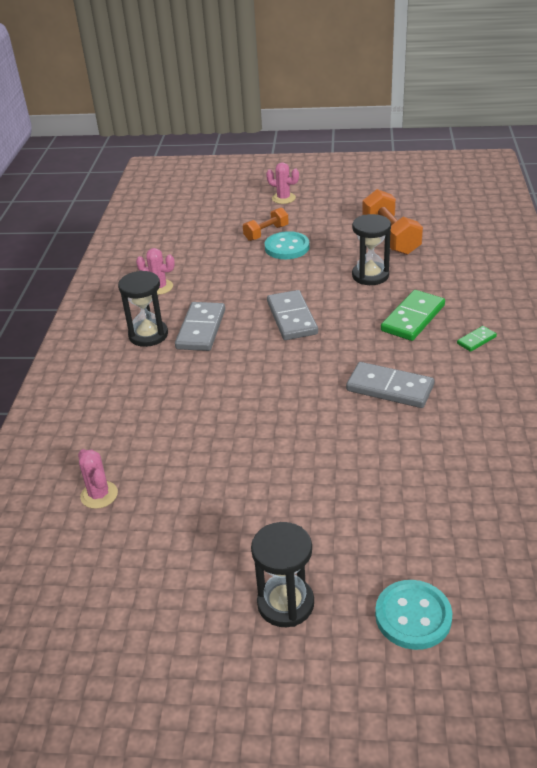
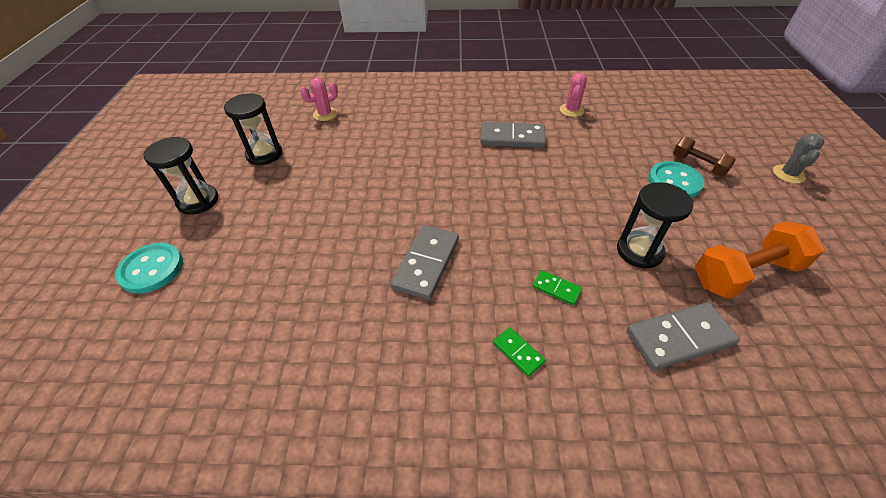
camera: 85 degrees right, 10 degrees up
black hourglass [118,271,168,347] -> black hourglass moved to [224,93,282,165]
orange dumbbell [243,207,289,241] -> brown dumbbell [673,136,736,176]
pink cactus [266,162,299,204] -> grey cactus [773,134,824,184]
grey domino [267,290,318,340] -> grey domino moved to [627,302,740,370]
green domino [381,290,445,341] -> green domino [533,270,582,305], size x0.51

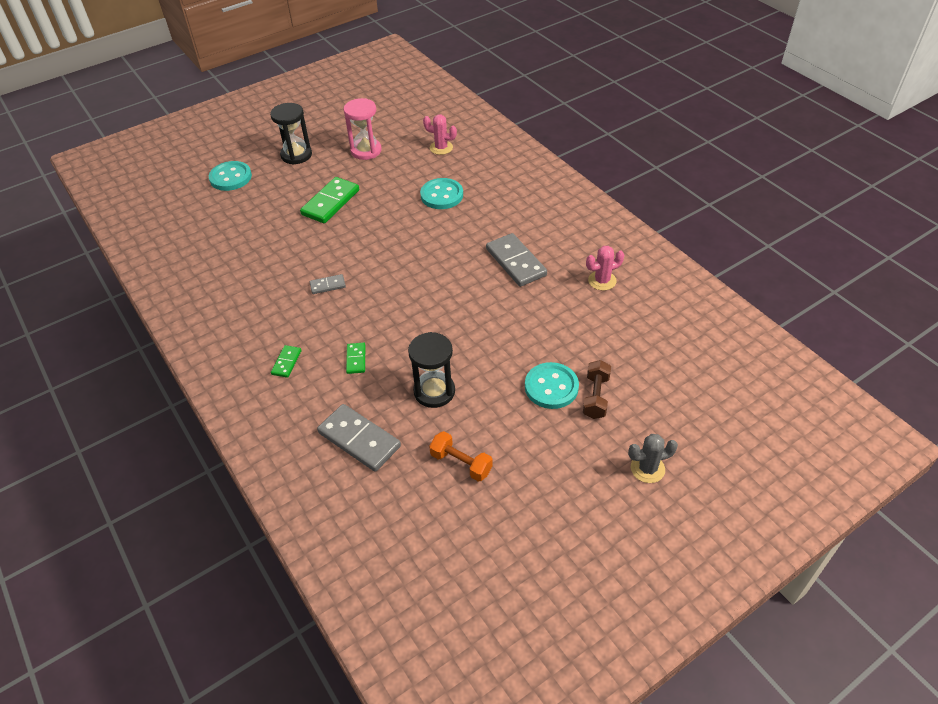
camera: 55 degrees right, 0 degrees up
black hourglass [224,93,282,165] -> pink hourglass [344,98,382,160]
grey domino [391,225,459,300] -> grey domino [310,274,346,294], size x0.51
orange dumbbell [695,221,825,299] -> orange dumbbell [429,431,493,482], size x0.59
none -> green domino [300,177,359,223]
none -> turquoise button [420,178,463,209]

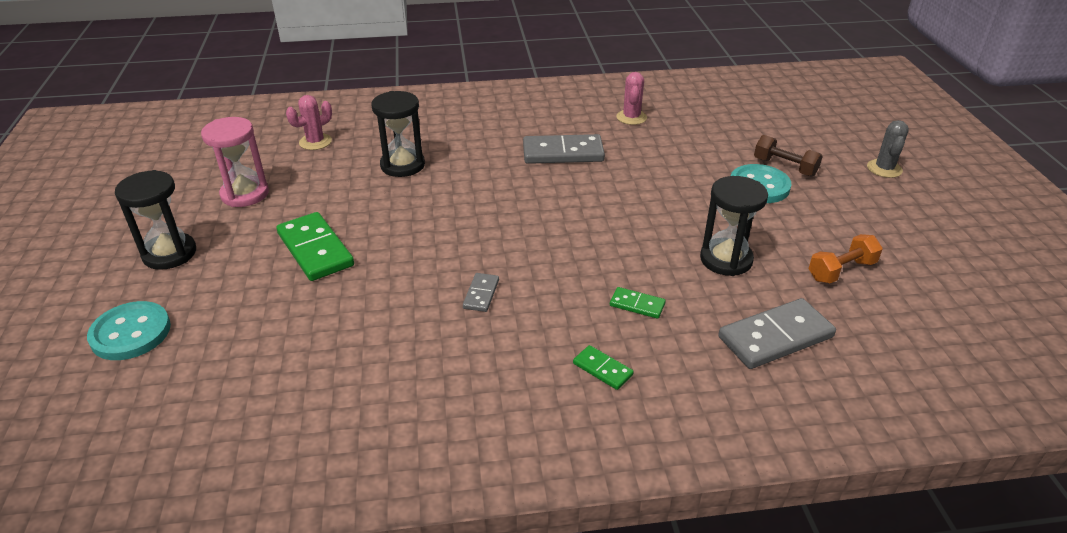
camera: 65 degrees left, 10 degrees down
turquoise button [420,178,463,209] -> black hourglass [372,91,425,177]

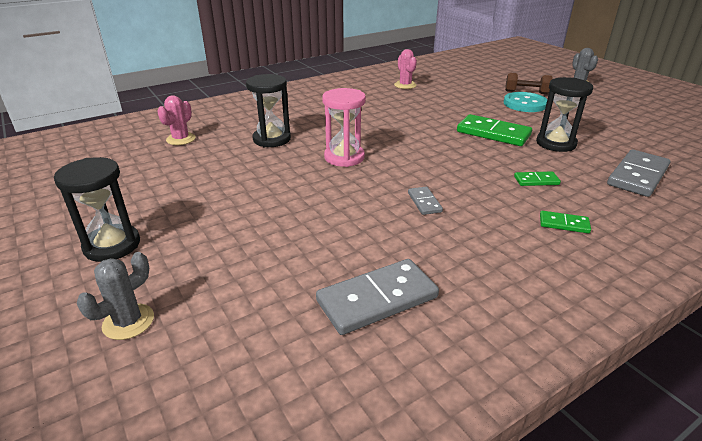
camera: 25 degrees left, 5 degrees down
turquoise button [87,301,171,360] -> grey cactus [77,252,154,340]
pink hourglass [201,117,269,207] -> pink hourglass moved to [322,88,366,167]
green domino [276,212,354,281] -> green domino moved to [457,114,532,146]
grey domino [523,134,605,164] -> grey domino moved to [316,259,439,335]
orange dumbbell [809,234,883,283] -> none

